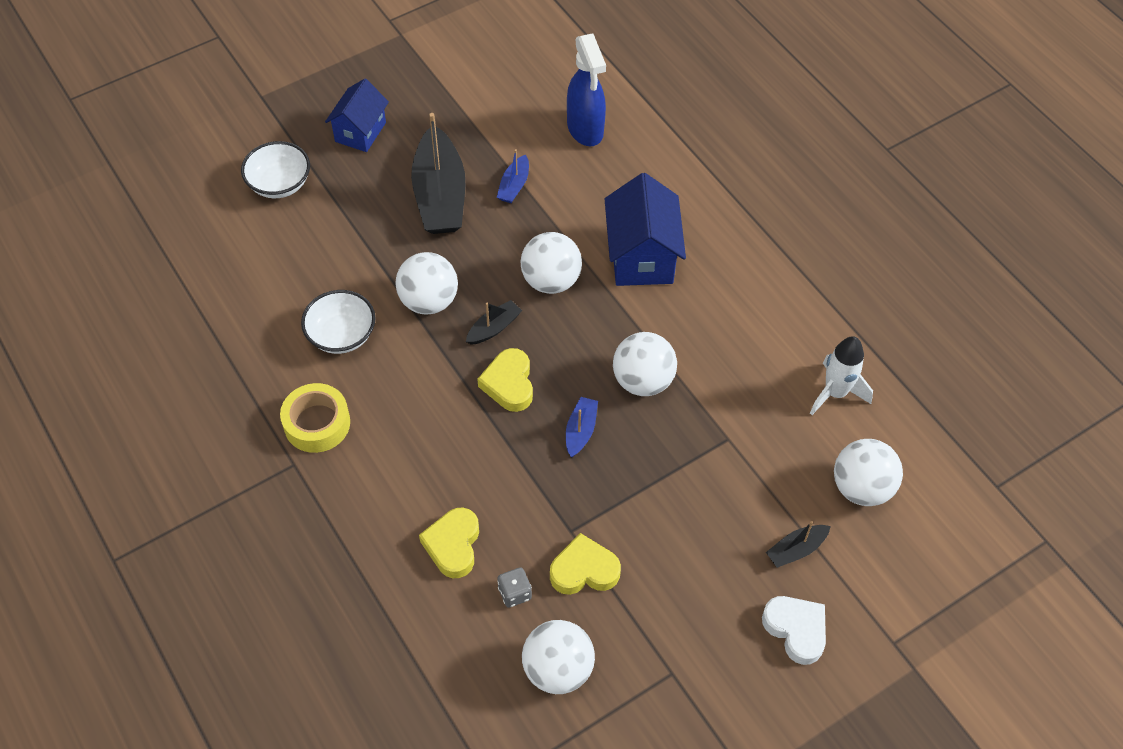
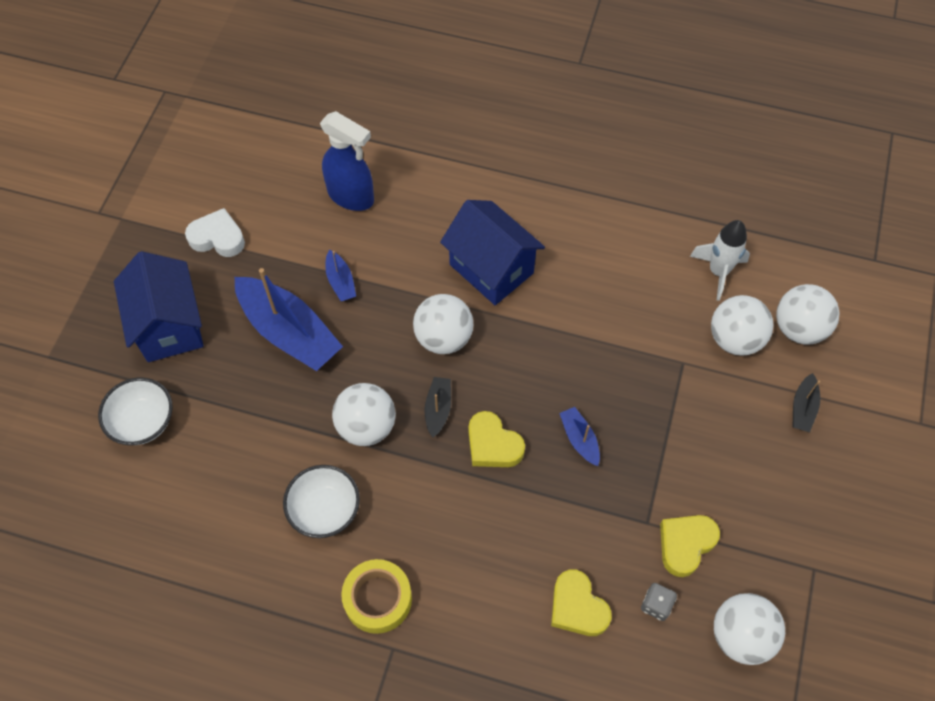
camera: 40 degrees left, 5 degrees up
blue house [325,79,389,152] -> blue house [114,251,203,362], size x1.51
black boat [411,113,465,234] -> blue boat [235,268,343,371]
white ball [613,332,677,396] -> white ball moved to [711,295,773,356]
white heart [762,596,826,665] -> white heart moved to [185,208,245,257]

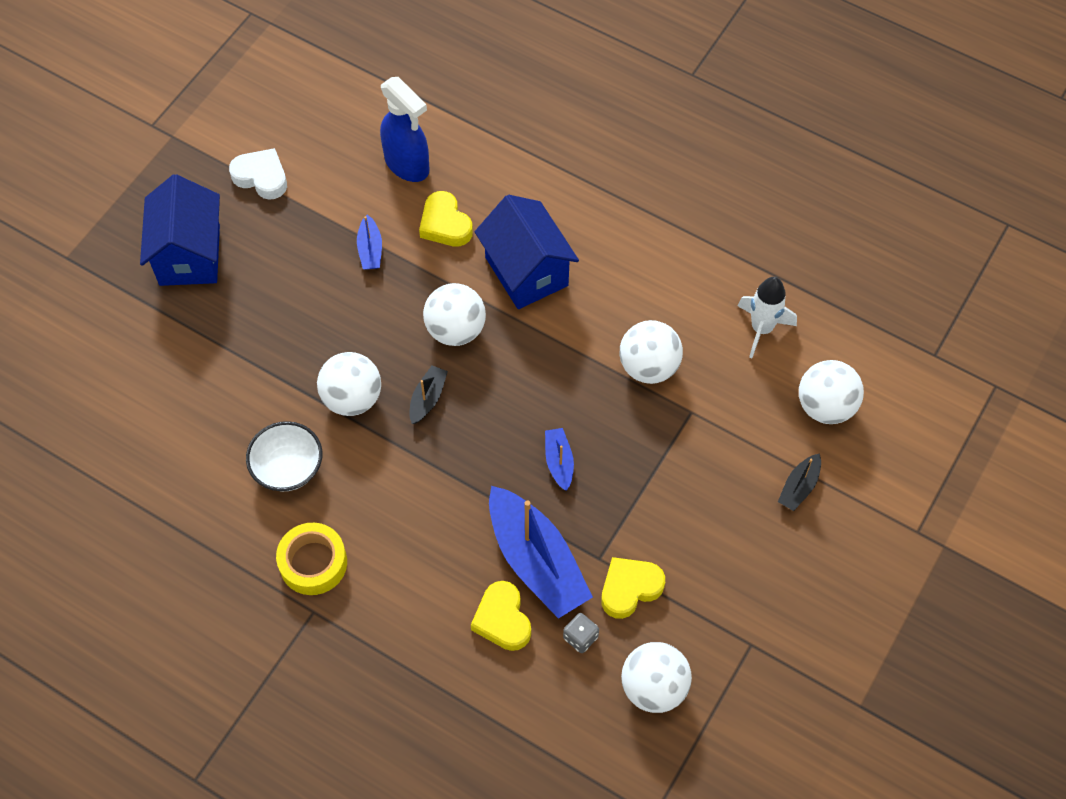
camera: 15 degrees right, 0 degrees up
white bowl [98,378,173,445] -> none
blue boat [235,268,343,371] -> blue boat moved to [489,486,593,619]
yellow heart [469,411,525,467] -> yellow heart moved to [419,191,473,247]
white ball [711,295,773,356] -> white ball moved to [620,320,683,384]

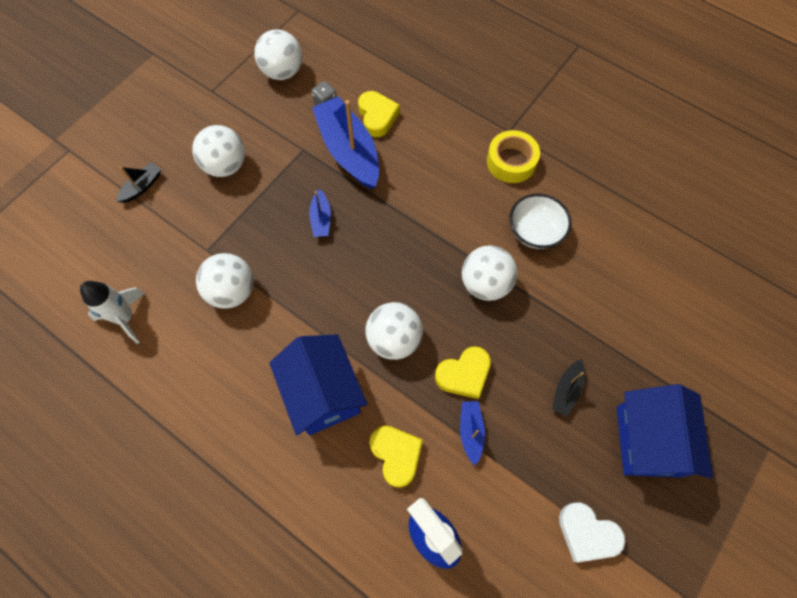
camera: 175 degrees left, 5 degrees up
black boat [409,366,448,424] -> black boat moved to [552,359,585,416]
yellow heart [601,557,665,619] -> yellow heart moved to [435,346,491,399]
white ball [799,360,864,424] -> white ball moved to [192,125,245,177]

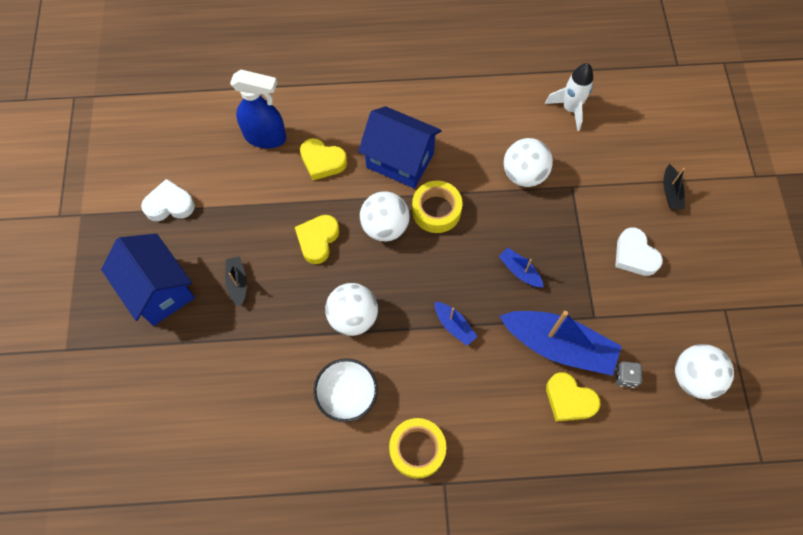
camera: 140 degrees right, 0 degrees up
white ball [192,125,245,177] -> white heart [615,227,663,276]
blue boat [460,401,485,465] -> blue boat moved to [435,302,478,346]
none -> yellow tape [412,181,463,233]

